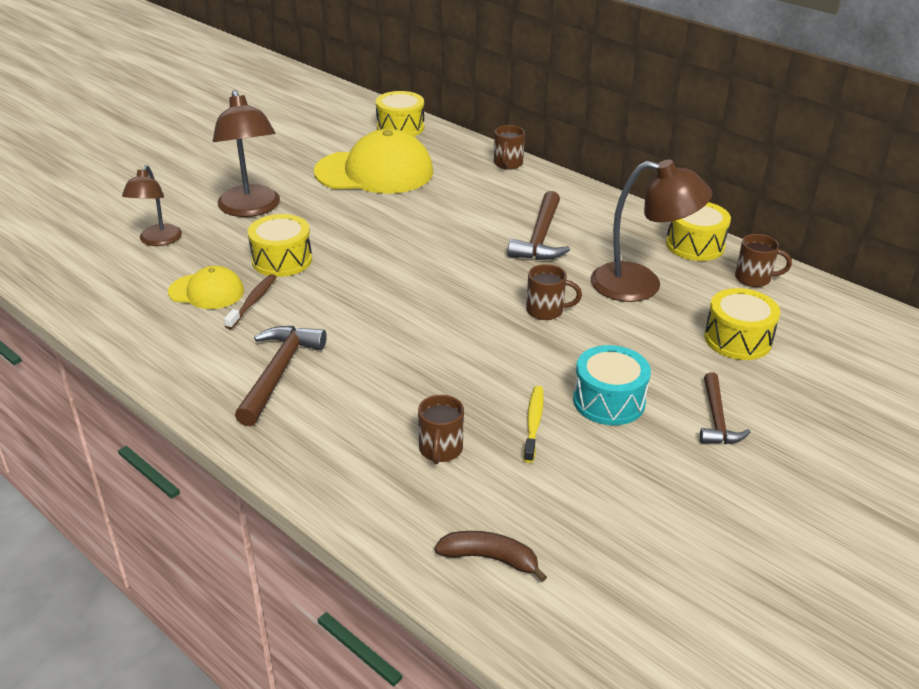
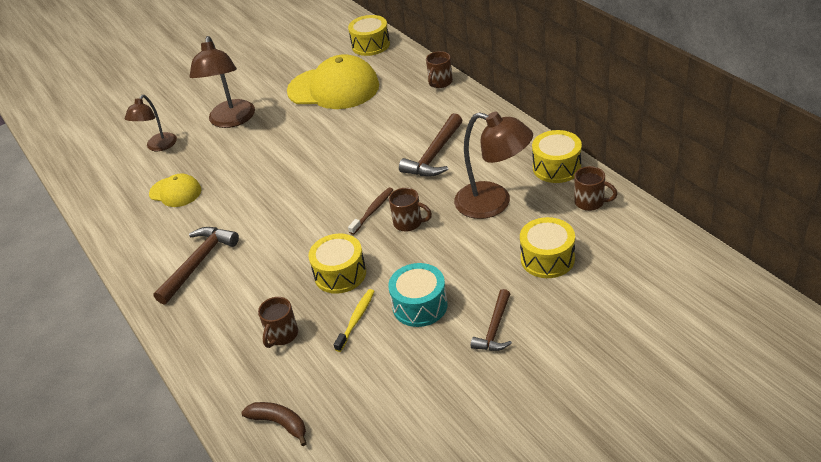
camera: 20 degrees right, 5 degrees up
brown toothbrush [224,274,276,329] -> brown toothbrush moved to [348,187,393,235]
yellow drum [248,214,312,277] -> yellow drum moved to [308,233,366,294]

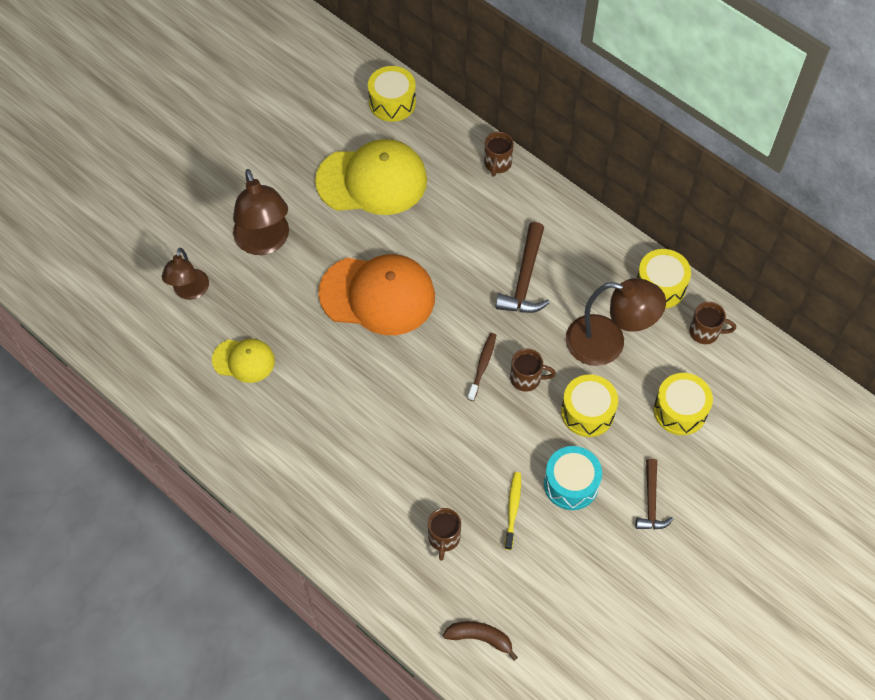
camera: 20 degrees left, 20 degrees up
brown hammer [153,227,239,305] -> none
yellow drum [308,233,366,294] -> yellow drum moved to [561,374,618,437]
none -> orange cap [318,254,435,335]

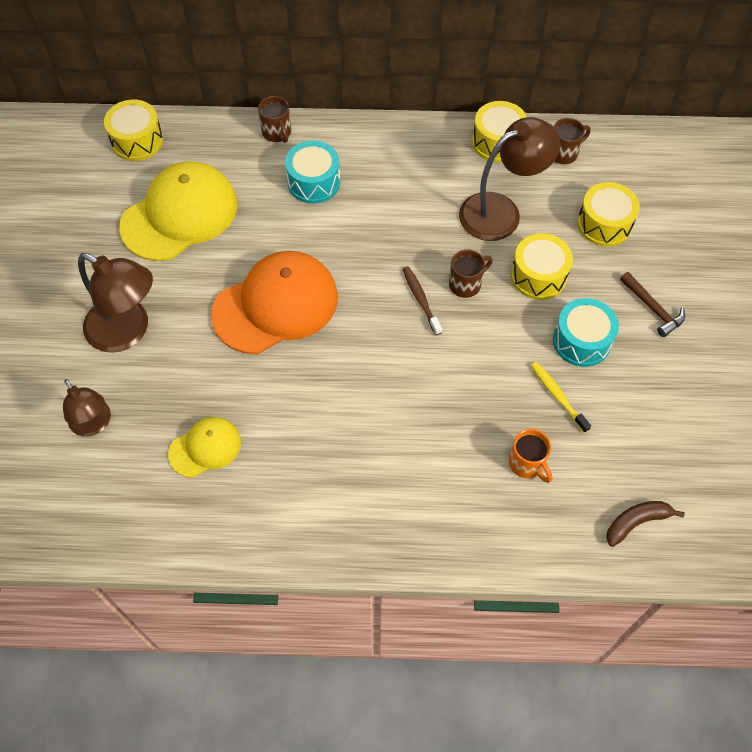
camera: 40 degrees left, 0 degrees up
brown mug [428,508,461,561] -> orange mug [509,429,553,483]
brown hammer [495,222,550,313] -> none
none -> turquoise drum [285,141,340,204]

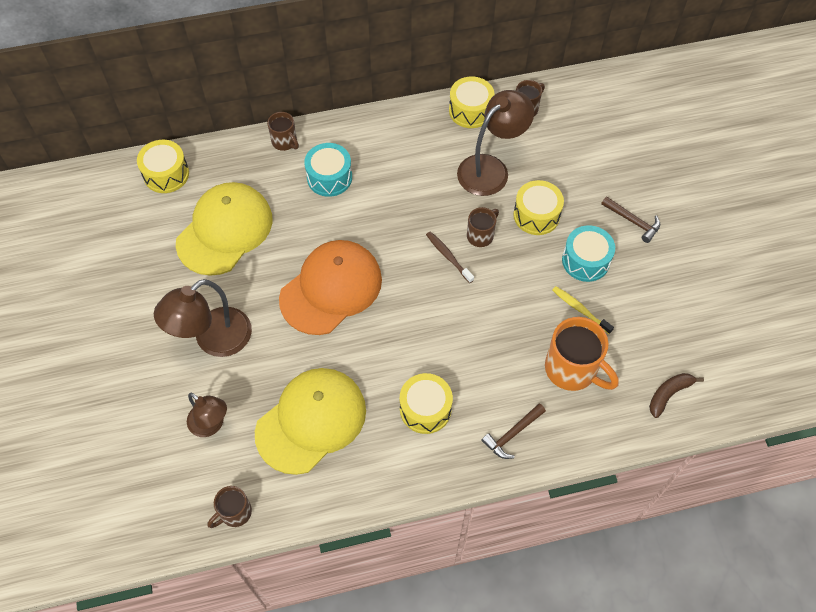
camera: 15 degrees left, 0 degrees up
brown lamp [78,253,153,353] -> brown lamp turned 120 degrees clockwise [154,279,252,357]
yellow cap [168,417,241,478] -> yellow cap [255,368,366,475], size x1.90
orange mug [509,429,553,483] -> orange mug [545,317,619,391], size x1.79
yellow drum [577,182,640,247] -> yellow drum moved to [400,373,453,434]
none -> brown mug [208,486,252,528]
none -> brown hammer [481,404,546,459]

